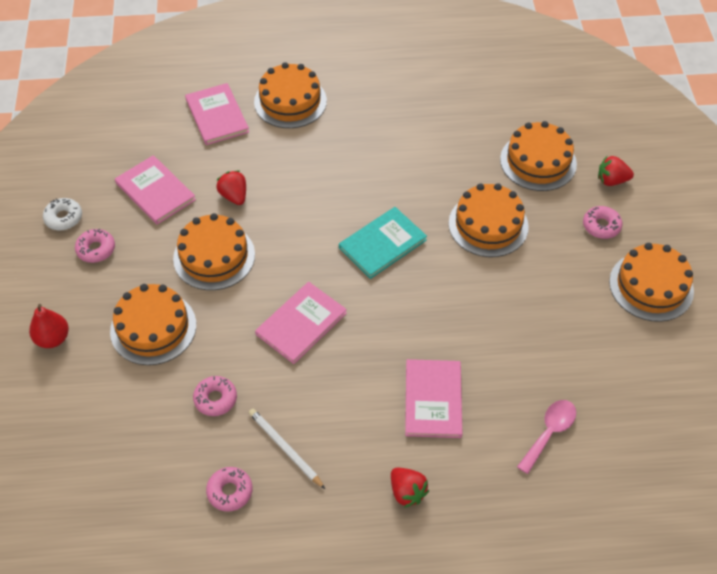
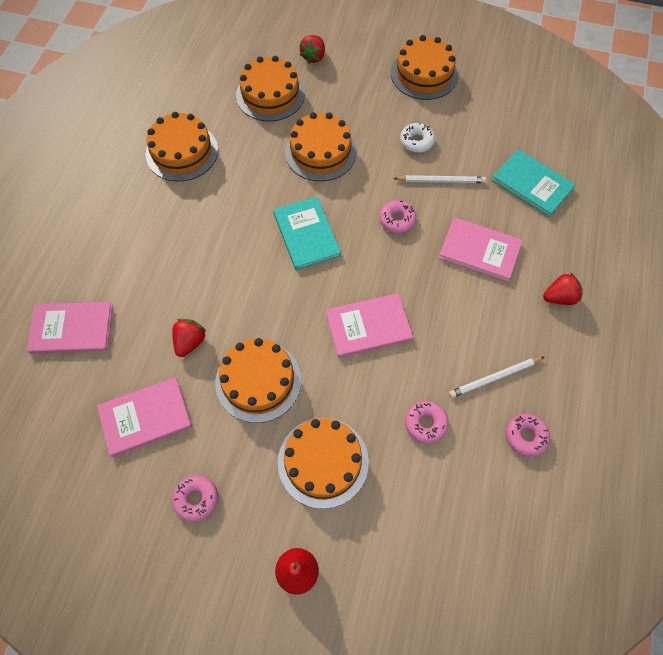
camera: 70 degrees left, 10 degrees up
white donut [43,198,82,231] -> white donut moved to [400,122,435,153]
red strawberry [216,171,246,205] -> red strawberry turned 120 degrees clockwise [172,319,206,357]
orange cake [254,62,327,128] -> orange cake moved to [145,112,218,181]
pink book [255,282,347,364] -> pink book turned 75 degrees counterclockwise [326,293,413,358]
pink spoon [517,400,576,474] -> turquoise book [491,149,576,217]
pink donut [583,206,622,239] -> pink donut moved to [379,200,416,233]
none -> white pencil [393,175,486,183]

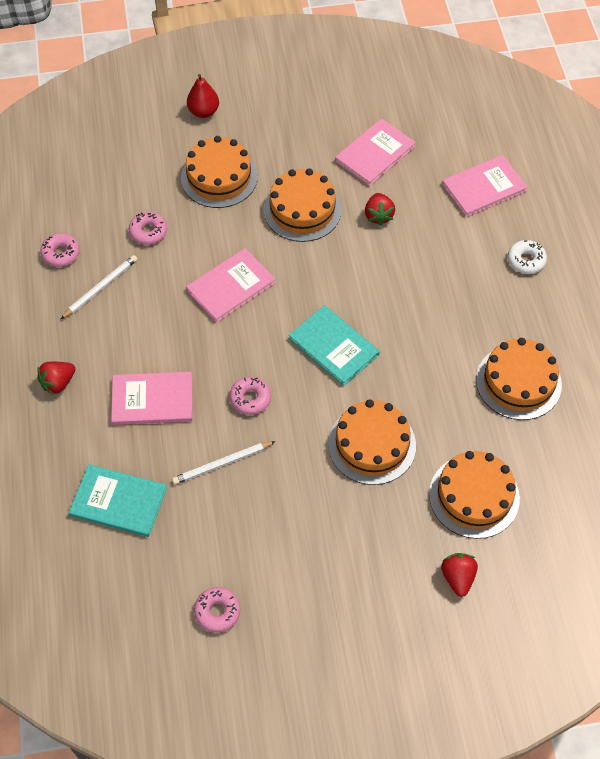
camera: 155 degrees right, 5 degrees down
pink donut [172,475,218,522] -> pink donut moved to [194,587,240,633]
orange cake [391,35,458,100] -> none
white donut [400,122,435,153] -> white donut moved to [508,240,547,274]

